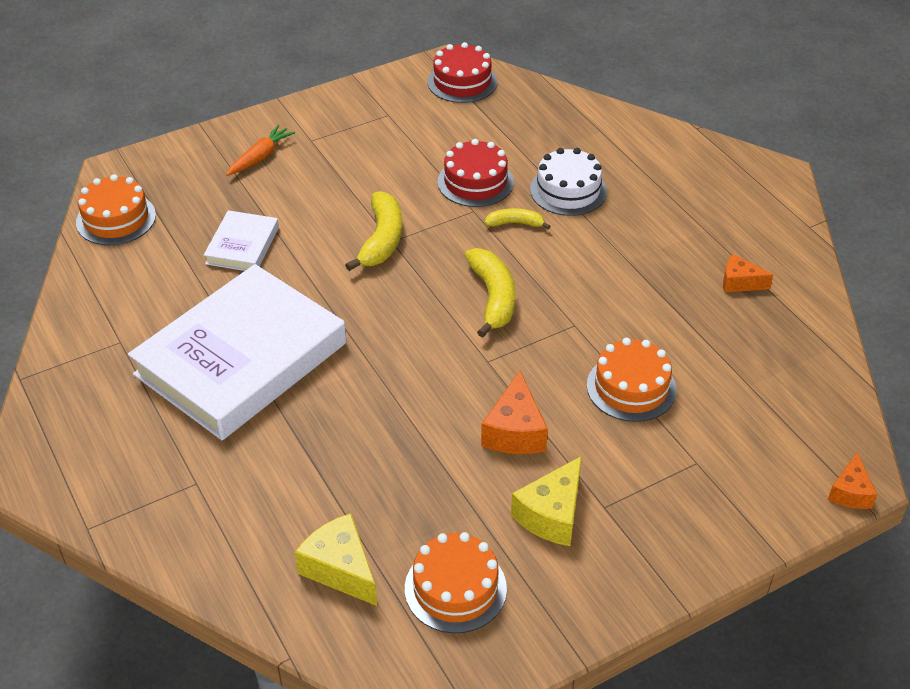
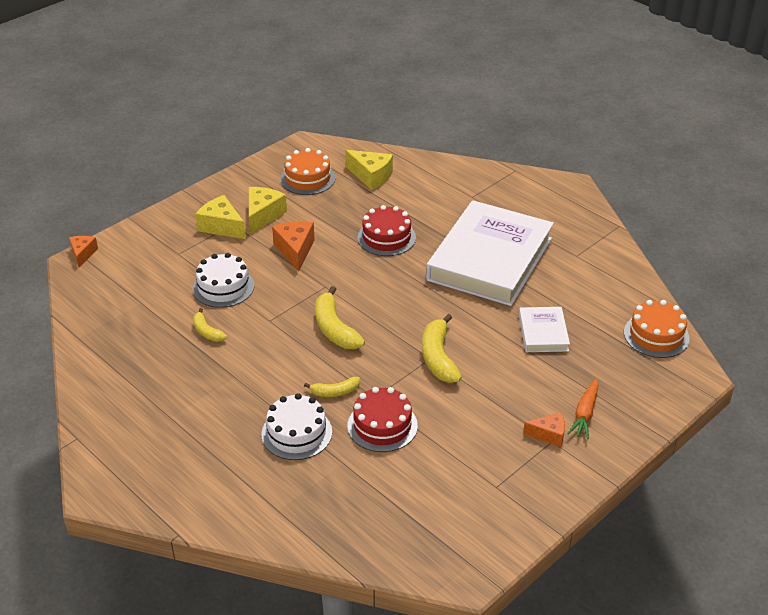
camera: 165 degrees right, 5 degrees down
red cake [428,42,497,103] -> red cake moved to [358,205,416,256]
orange cake [587,338,677,422] -> white cake [192,253,255,308]
orange cheese [723,254,773,292] -> orange cheese moved to [523,412,565,447]
none -> yellow banana [193,308,227,342]
none -> yellow cheese [195,195,246,239]

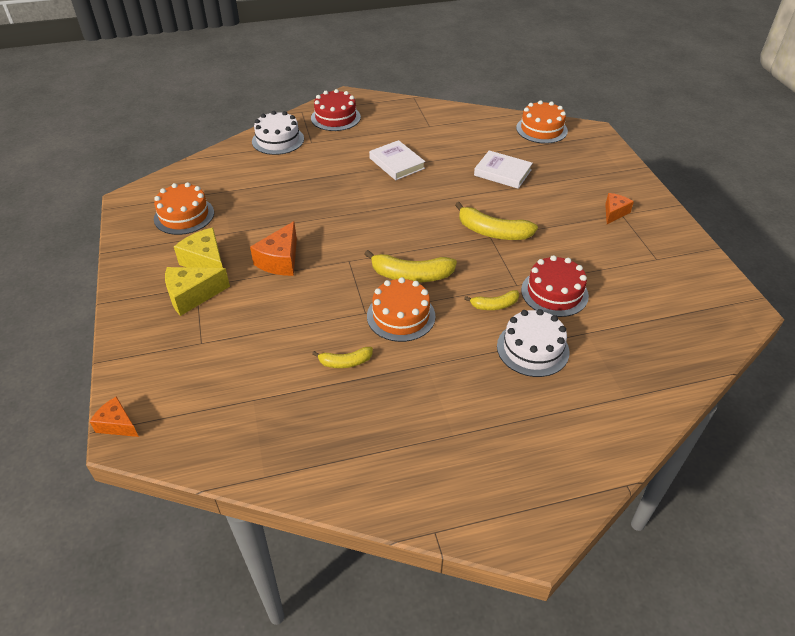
camera: 60 degrees left, 5 degrees up
white cake [192,253,255,308] -> white cake moved to [252,111,304,155]
orange cheese [272,221,314,271] -> orange cheese turned 90 degrees counterclockwise [250,221,297,276]
yellow banana [304,377,360,397] -> yellow banana turned 60 degrees clockwise [464,290,519,310]
yellow cheese [345,150,393,190] -> none
red cake [358,205,416,256] -> red cake moved to [311,89,361,131]
white book [426,200,554,306] -> white book [369,140,425,180], size x0.44
orange carrot [567,378,599,439] -> none
none -> orange cake [367,277,436,342]

